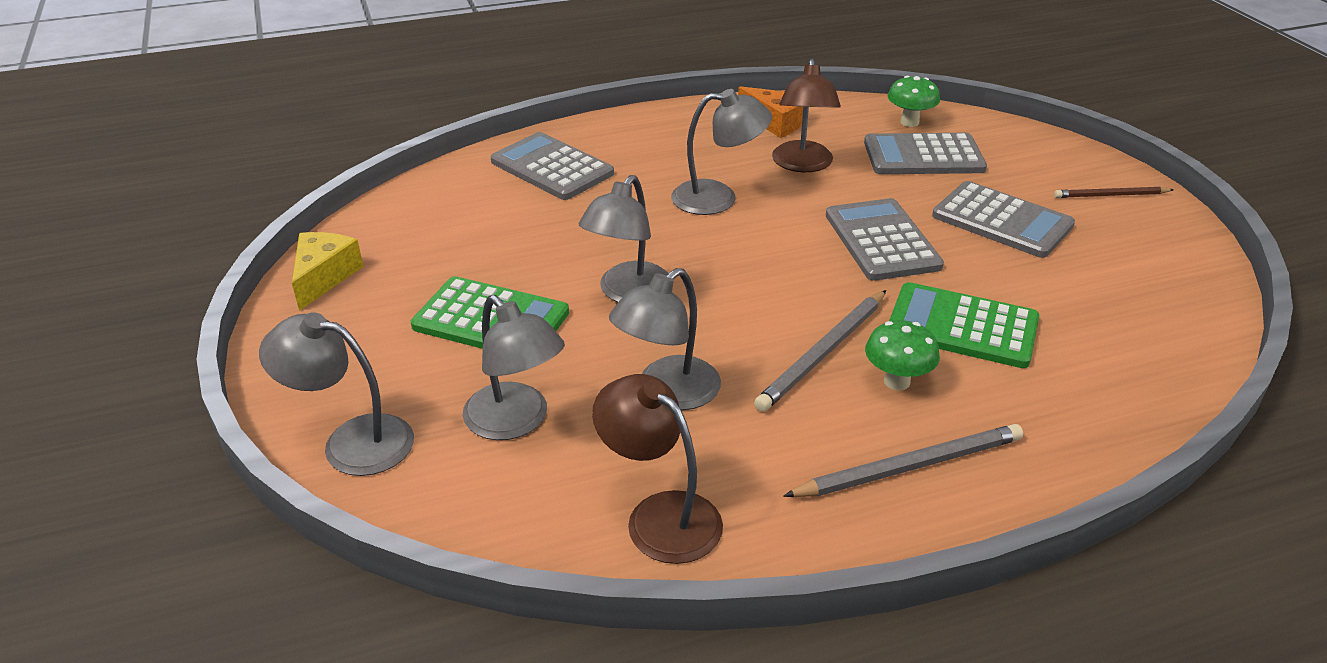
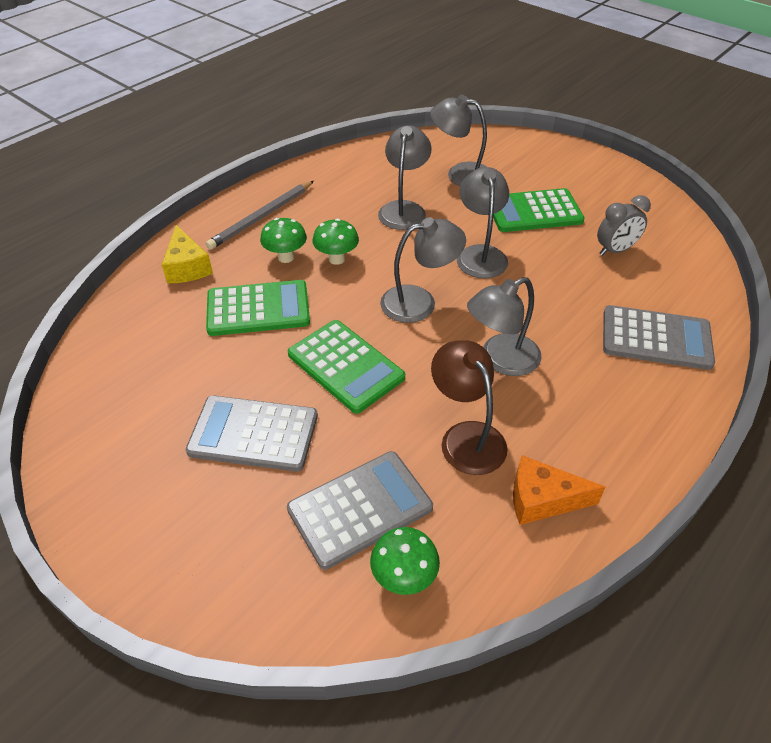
camera: 150 degrees right, 10 degrees up
grey lamp [259,312,414,476] -> grey lamp moved to [380,217,466,323]
yellow cheese [292,232,363,311] -> yellow cheese moved to [161,225,213,284]
brown lamp [592,374,723,564] -> none
grey pencil [754,290,886,412] -> green mushroom [312,219,359,265]
grey calculator [826,198,944,281] -> green calculator [288,320,405,414]
brown pencil [1054,186,1174,198] -> none
none -> grey clock [597,195,651,256]

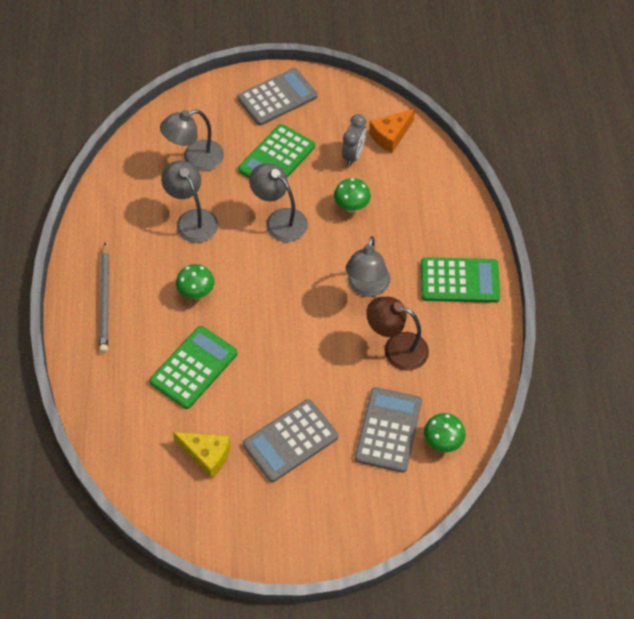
camera: 45 degrees left, 10 degrees up
yellow cheese [161,225,213,284] -> yellow cheese moved to [173,432,231,479]
green mushroom [260,218,307,263] -> green mushroom moved to [334,178,371,213]
green calculator [288,320,405,414] -> green calculator moved to [421,257,500,303]
grey lamp [380,217,466,323] -> none
orange cheese [513,455,605,525] -> orange cheese moved to [369,109,415,153]
grey calculator [603,305,715,370] -> grey calculator moved to [237,68,318,126]

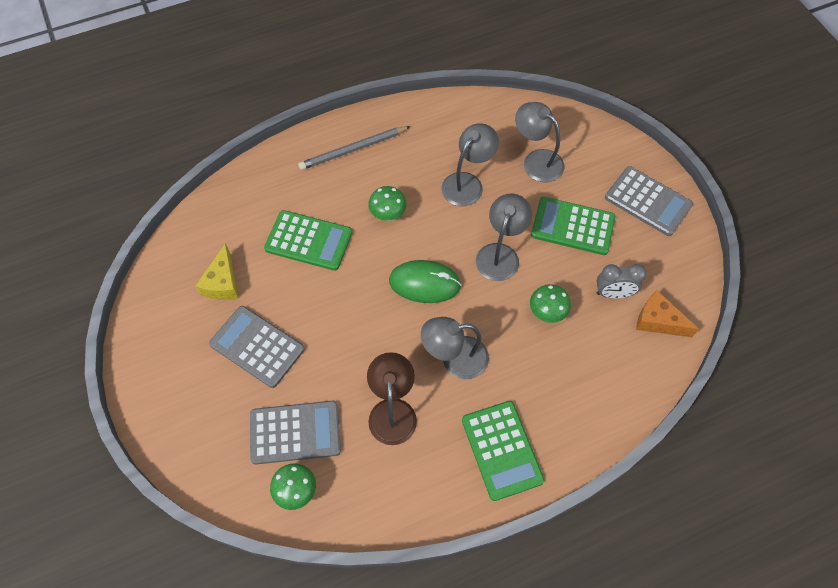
camera: 70 degrees right, 5 degrees up
none -> green mouse [389,260,461,303]

